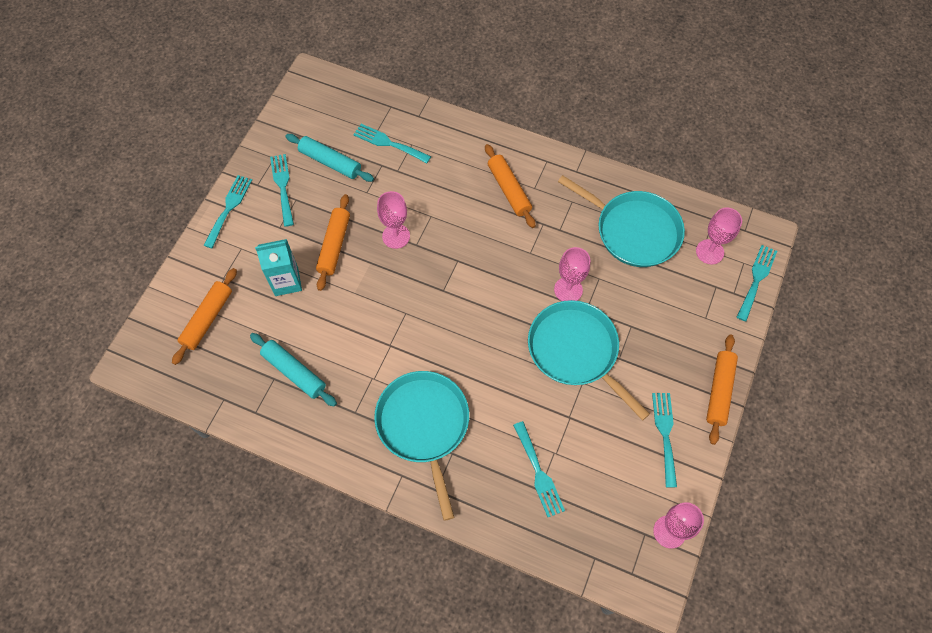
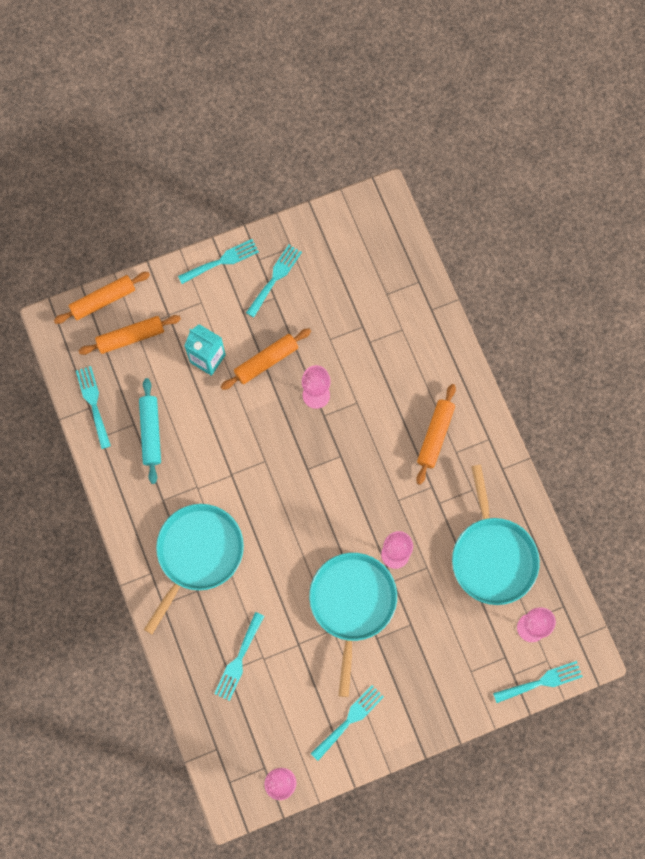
camera: 45 degrees right, 10 degrees up
turquoise rolling pin [286,134,374,182] -> none
turquoise fork [353,124,431,163] -> turquoise fork moved to [76,366,111,449]
orange rolling pin [706,335,738,445] -> orange rolling pin moved to [54,272,150,324]

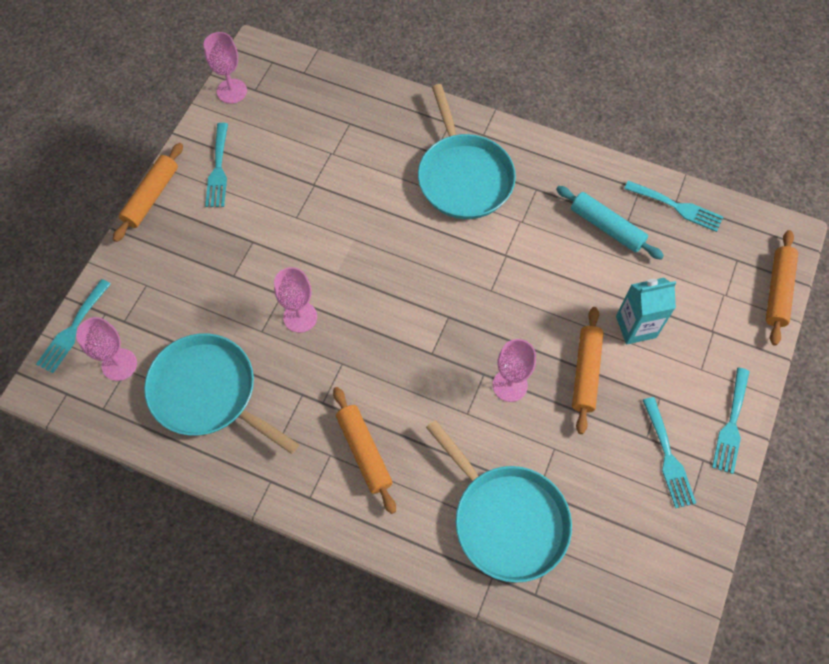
camera: 135 degrees right, 10 degrees down
orange rolling pin [78,315,181,355] -> orange rolling pin moved to [113,143,183,242]
turquoise fork [214,612,264,701] -> none
turquoise pan [309,553,397,697] -> turquoise pan moved to [426,420,572,583]

